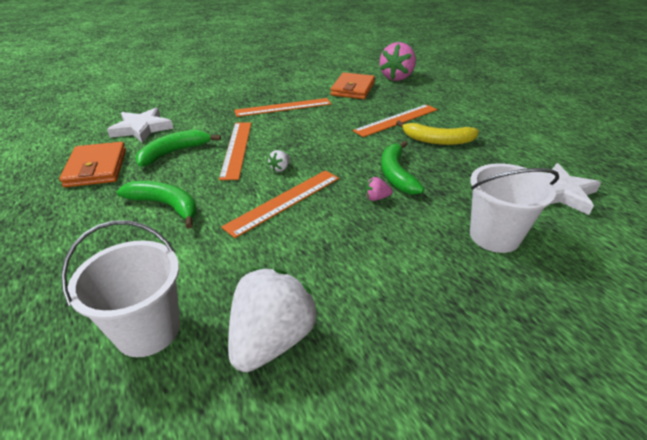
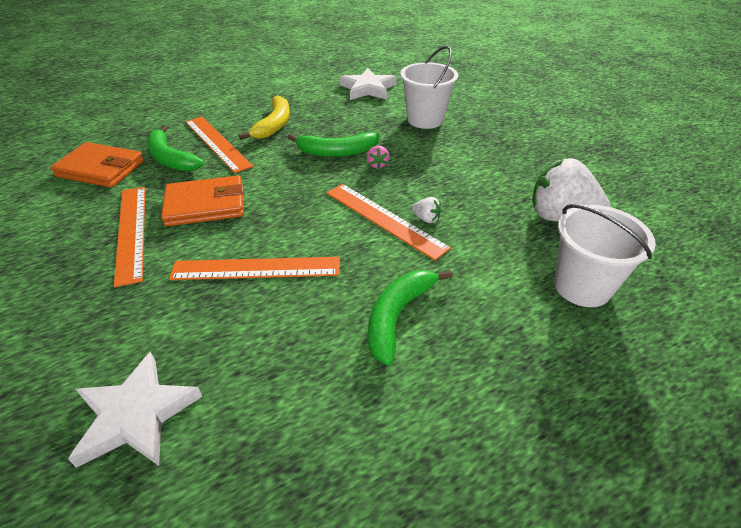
camera: 90 degrees left, 5 degrees up
orange wallet [59,142,126,187] -> orange wallet moved to [161,176,244,226]
green banana [135,129,221,167] -> green banana moved to [147,125,204,171]
white strawberry [268,150,290,172] -> white strawberry moved to [412,197,442,223]
pink strawberry [380,42,416,81] -> none

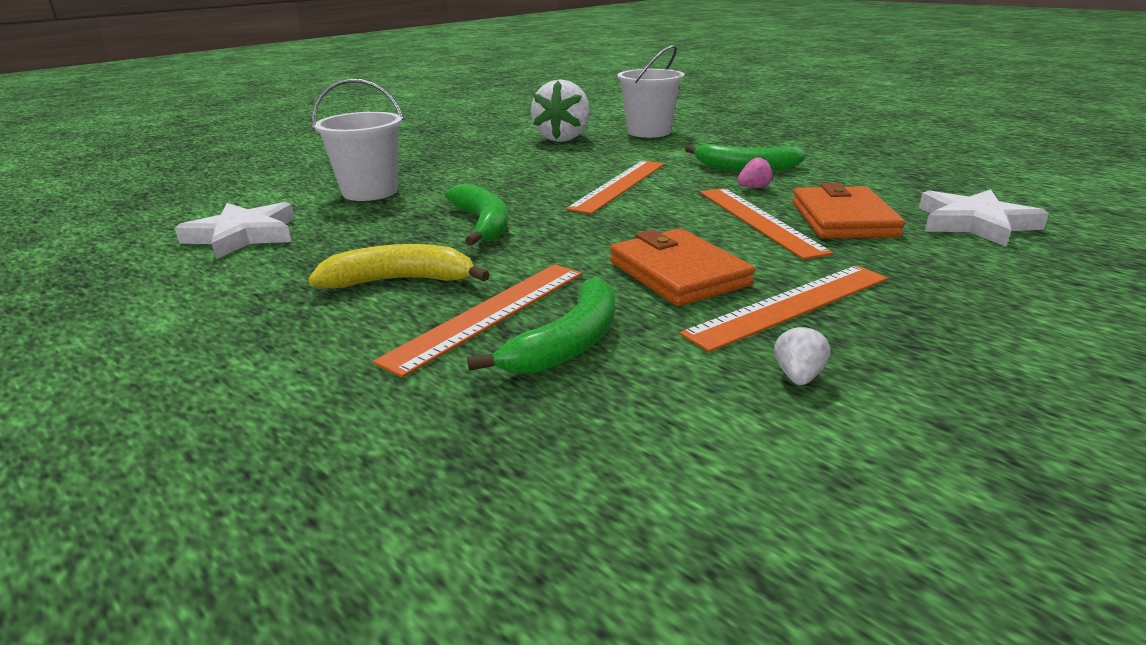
camera: 105 degrees left, 15 degrees down
orange wallet [50,142,144,188] -> orange wallet moved to [792,183,905,239]
pink strawberry [367,146,390,169] -> pink strawberry moved to [737,157,773,188]
white strawberry [412,197,442,223] -> white strawberry moved to [774,325,830,385]

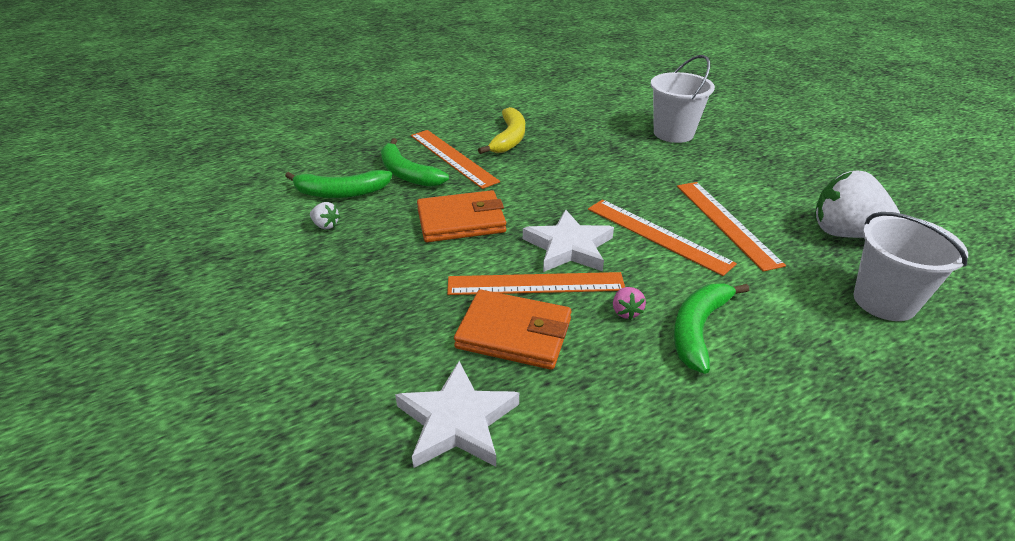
camera: 105 degrees right, 10 degrees up
white star [175,202,295,259] -> white star moved to [523,210,614,272]
green banana [445,184,508,246] -> green banana moved to [285,170,392,198]
orange ruler [680,265,888,352] -> orange ruler moved to [677,182,786,272]

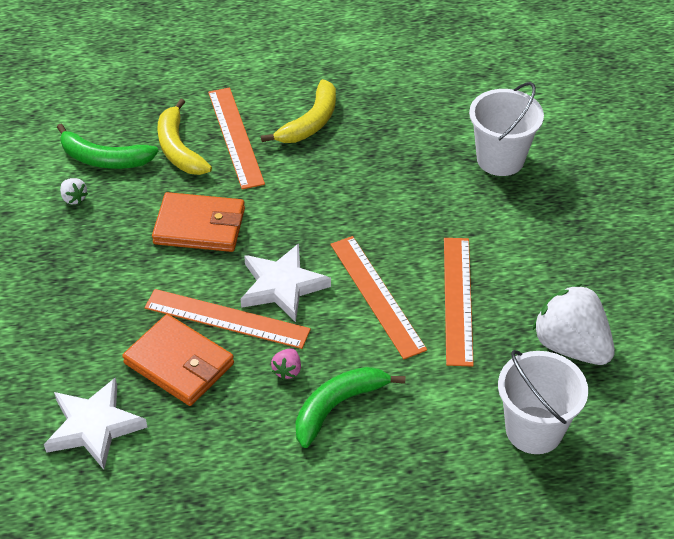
camera: 20 degrees right, 10 degrees up
green banana [381,138,449,187] -> yellow banana [157,99,212,175]

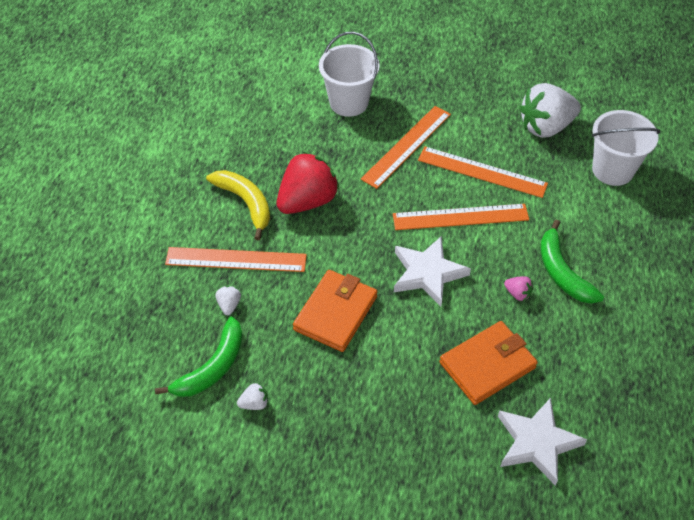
camera: 70 degrees left, 5 degrees up
orange ruler [144,289,311,349] -> orange ruler moved to [361,106,451,189]
yellow banana [157,99,212,175] -> white strawberry [216,286,241,315]
none -> red strawberry [277,152,339,214]

